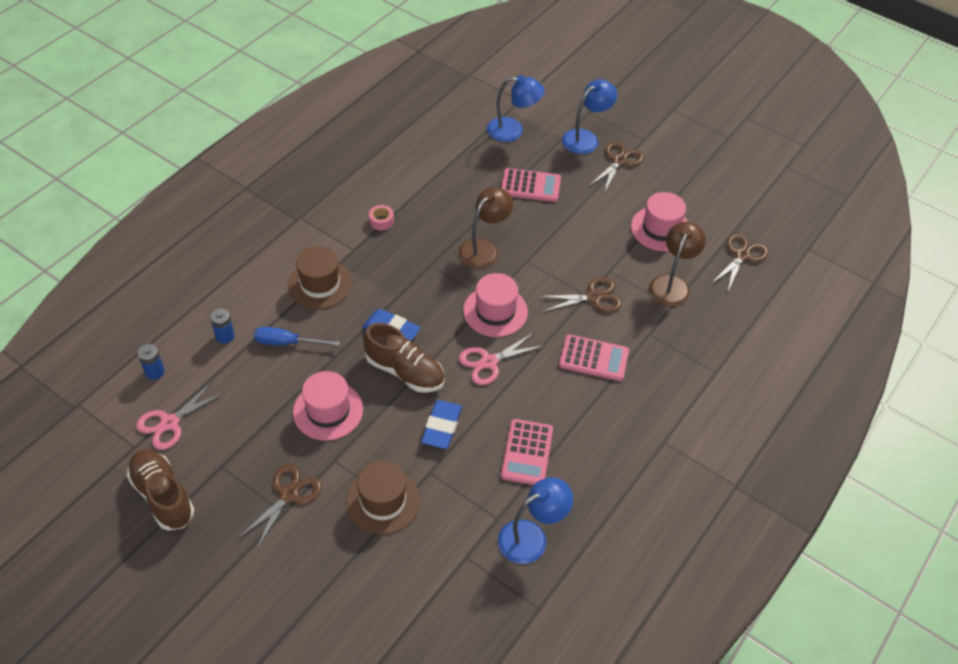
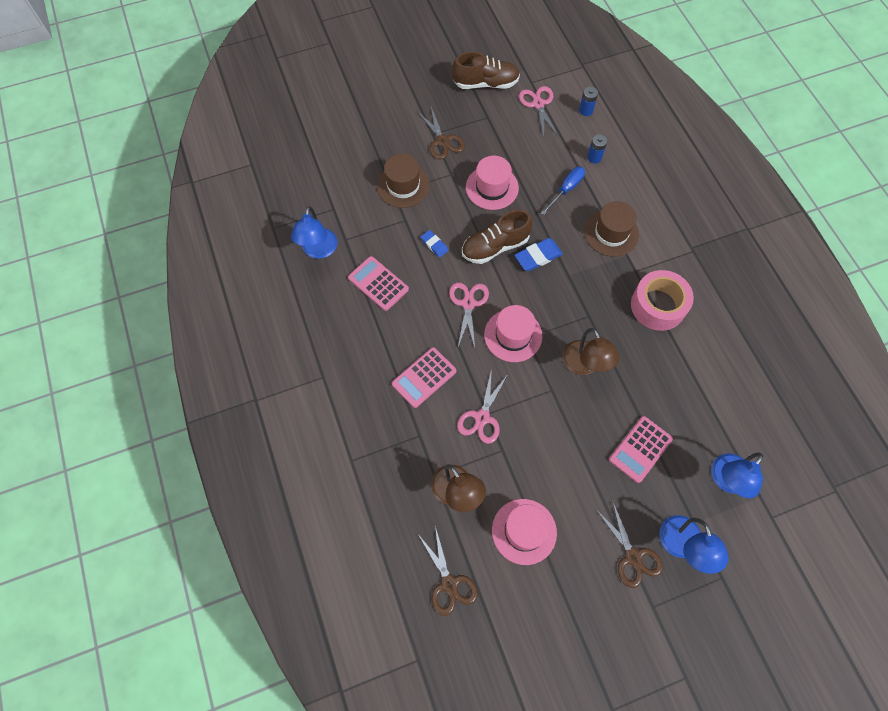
camera: 125 degrees right, 15 degrees up
pink tape [369,205,394,230] -> pink tape [631,270,694,331], size x2.37
blue eraser [421,400,462,449] -> blue eraser [421,230,448,258], size x0.62
brown scissors [538,277,622,312] -> pink scissors [457,368,508,444]

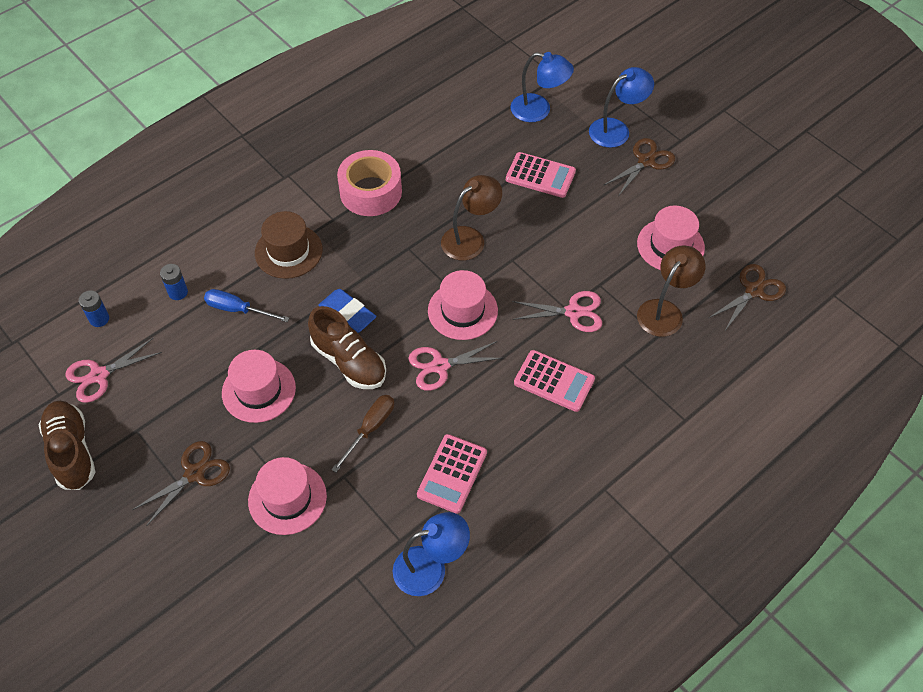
camera: 110 degrees left, 10 degrees down
brown hat [377,154,430,208] -> pink hat [248,457,327,535]
blue eraser [421,230,448,258] -> brown screwdriver [331,395,394,472]

